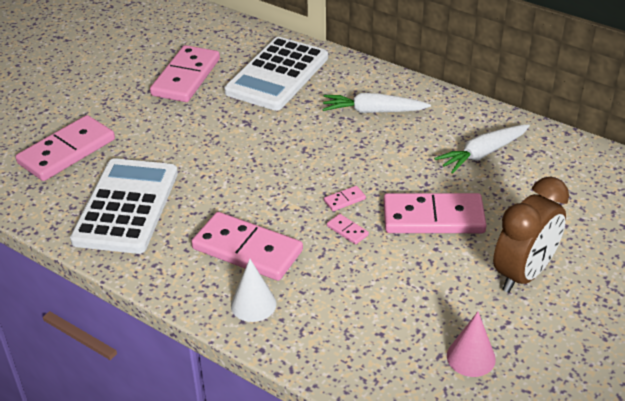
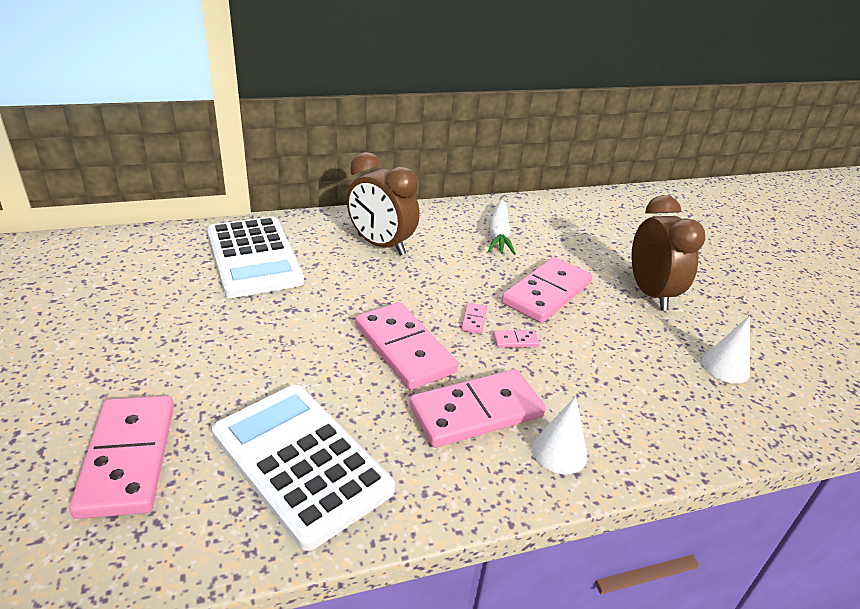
camera: 55 degrees left, 5 degrees down
pink domino [150,45,220,102] -> pink domino moved to [355,302,458,390]
white carrot [323,93,431,113] -> brown clock [347,152,420,256]
pink cone [447,312,496,377] -> white cone [702,315,750,384]

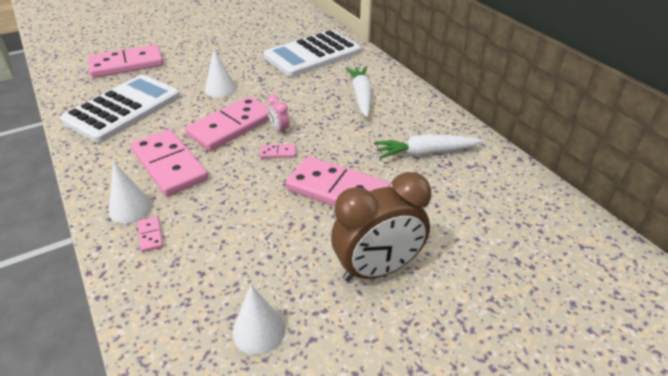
camera: 80 degrees right, 5 degrees up
brown clock [347,152,420,256] -> white carrot [346,67,372,118]
pink domino [493,330,540,348] -> pink domino moved to [137,216,163,252]
none -> white cone [205,49,237,98]
none -> pink clock [267,95,290,135]

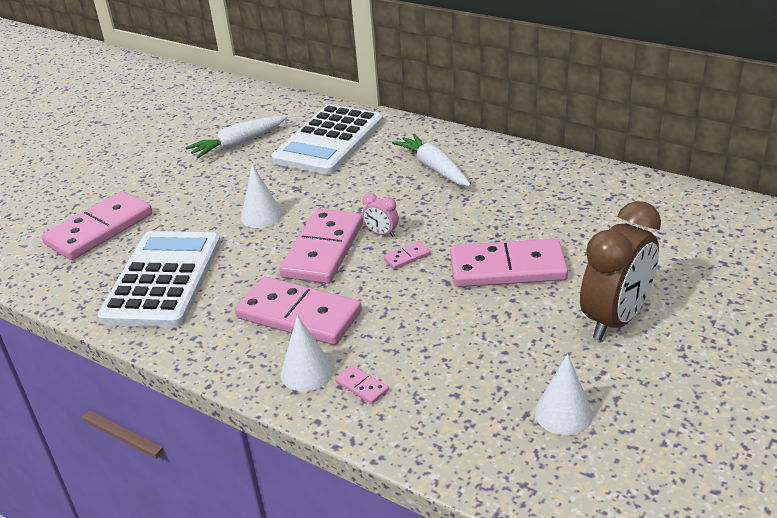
camera: 25 degrees left, 5 degrees down
white carrot [374,134,483,159] -> white carrot moved to [185,116,287,159]

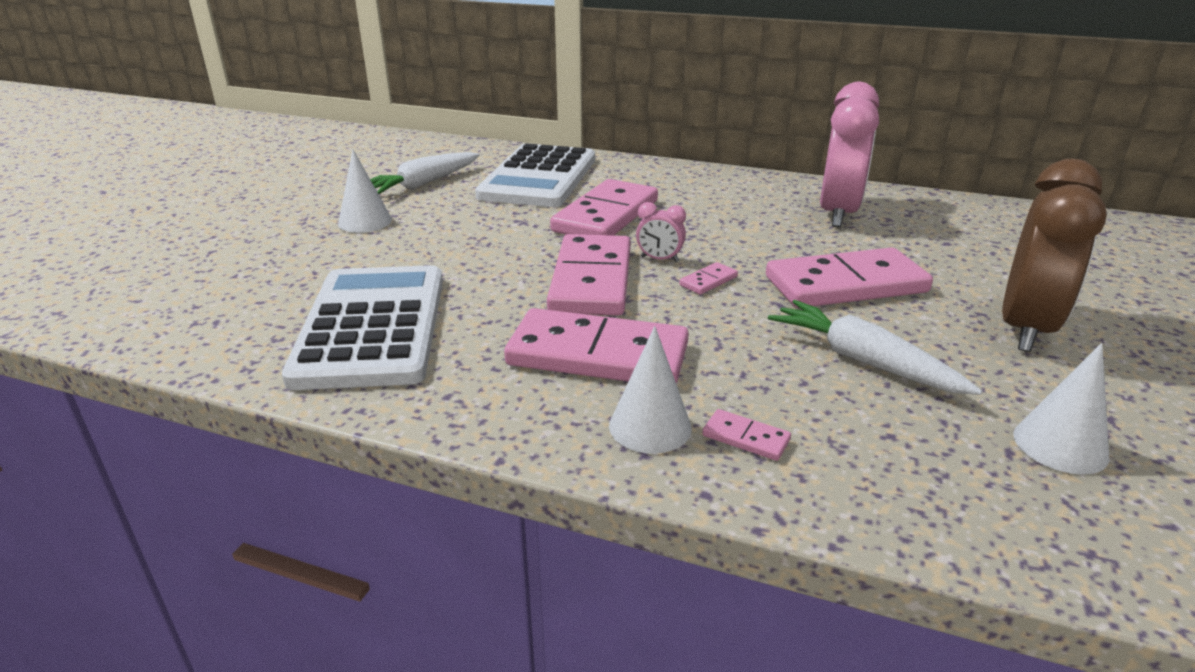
camera: 15 degrees left, 5 degrees down
pink domino [42,191,152,260] -> pink domino moved to [550,179,658,235]
white cone [241,164,283,228] -> white cone moved to [338,149,392,233]
white carrot [392,134,471,187] -> white carrot moved to [768,300,982,395]
none -> pink clock [820,82,879,227]

